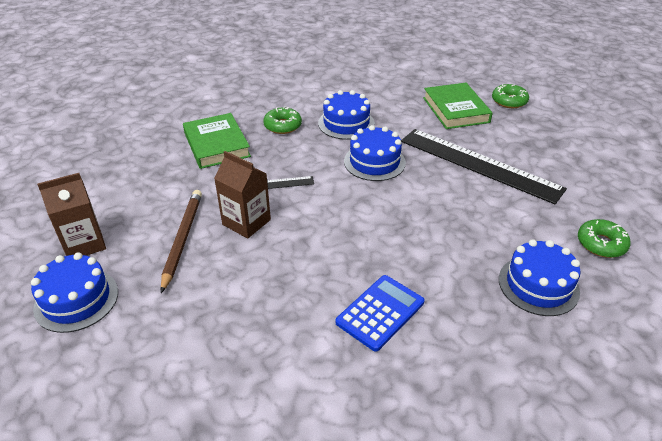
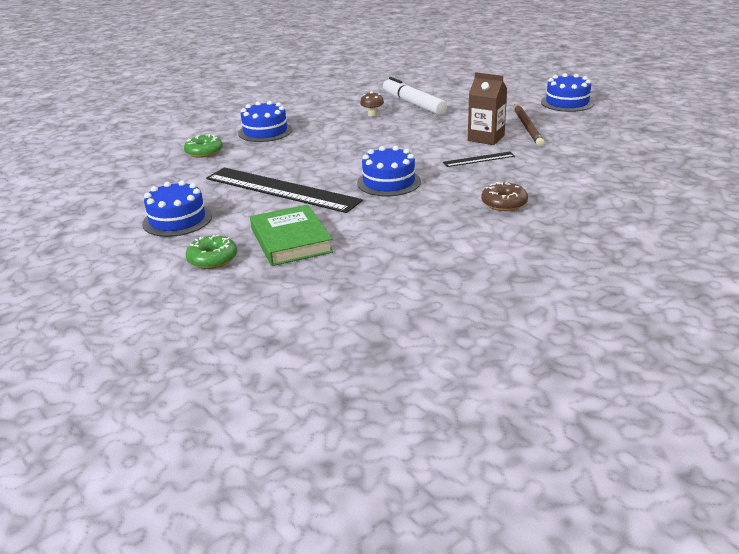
camera: 175 degrees right, 10 degrees down
brown carton [37,173,106,256] -> none
green book [183,113,251,169] -> none
green donut [263,106,302,134] -> brown donut [481,182,528,211]
blue cake [318,90,375,140] -> blue cake moved to [142,180,212,237]
blue calculator [335,275,425,352] -> brown mushroom [360,91,384,117]
none -> white marker [383,77,447,115]

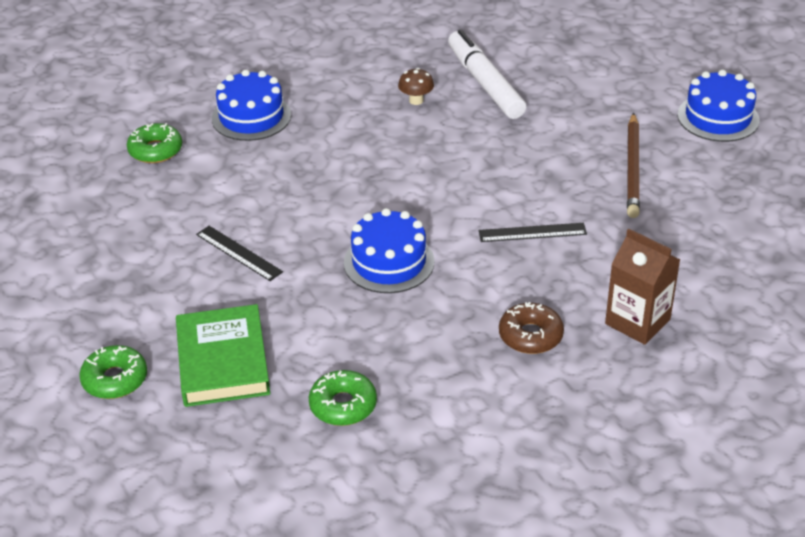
camera: 10 degrees right, 10 degrees up
blue cake [142,180,212,237] -> none
black ruler [206,167,363,213] -> black ruler [196,226,283,281], size x0.44
brown carton [468,72,507,145] -> brown carton moved to [605,229,680,345]
none -> green donut [309,370,377,426]

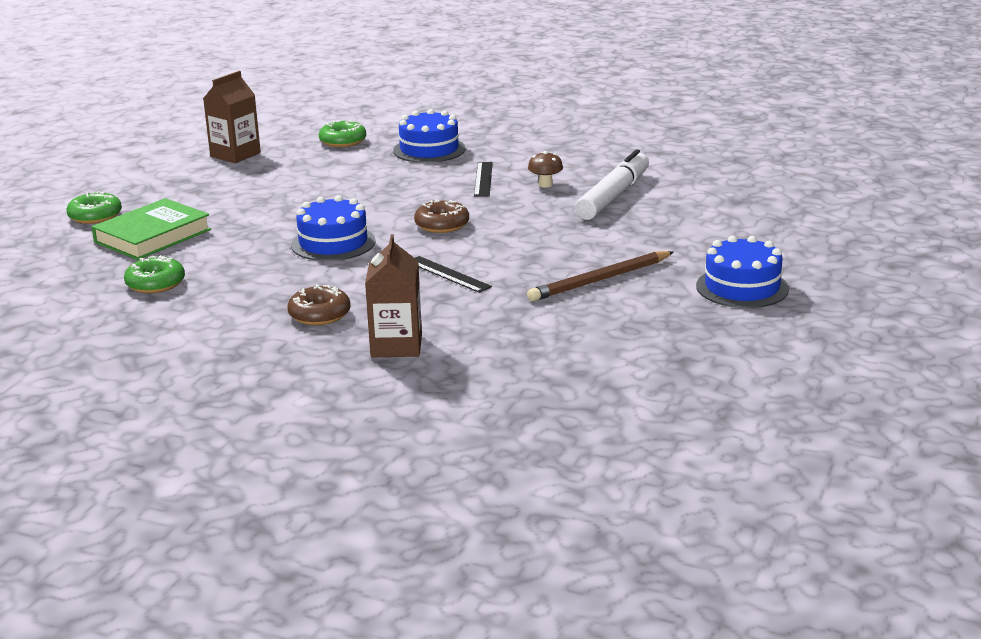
camera: 50 degrees right, 15 degrees down
black ruler [196,226,283,281] -> black ruler moved to [474,162,493,197]
none -> brown carton [203,71,261,163]
none -> brown donut [414,199,469,233]

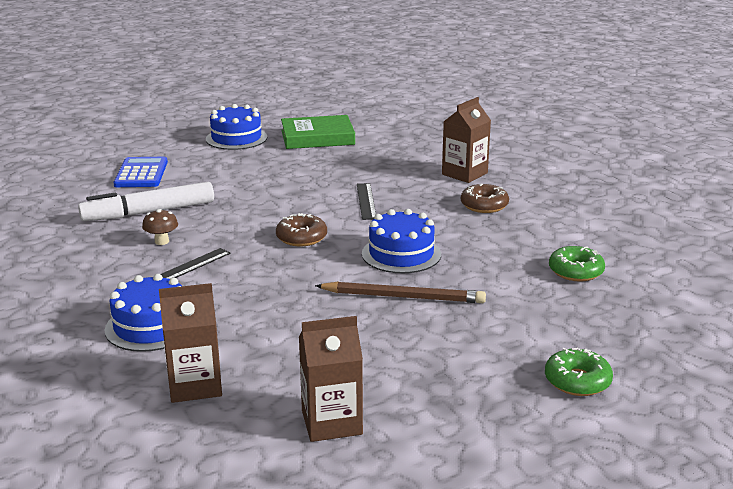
camera: 140 degrees left, 0 degrees up
green book [92,198,211,260] -> green book moved to [281,115,355,149]
green donut [319,120,366,147] -> brown carton [159,283,222,403]
brown pencil [527,251,674,302] -> brown pencil moved to [315,281,486,303]
none -> blue calculator [113,157,168,187]

